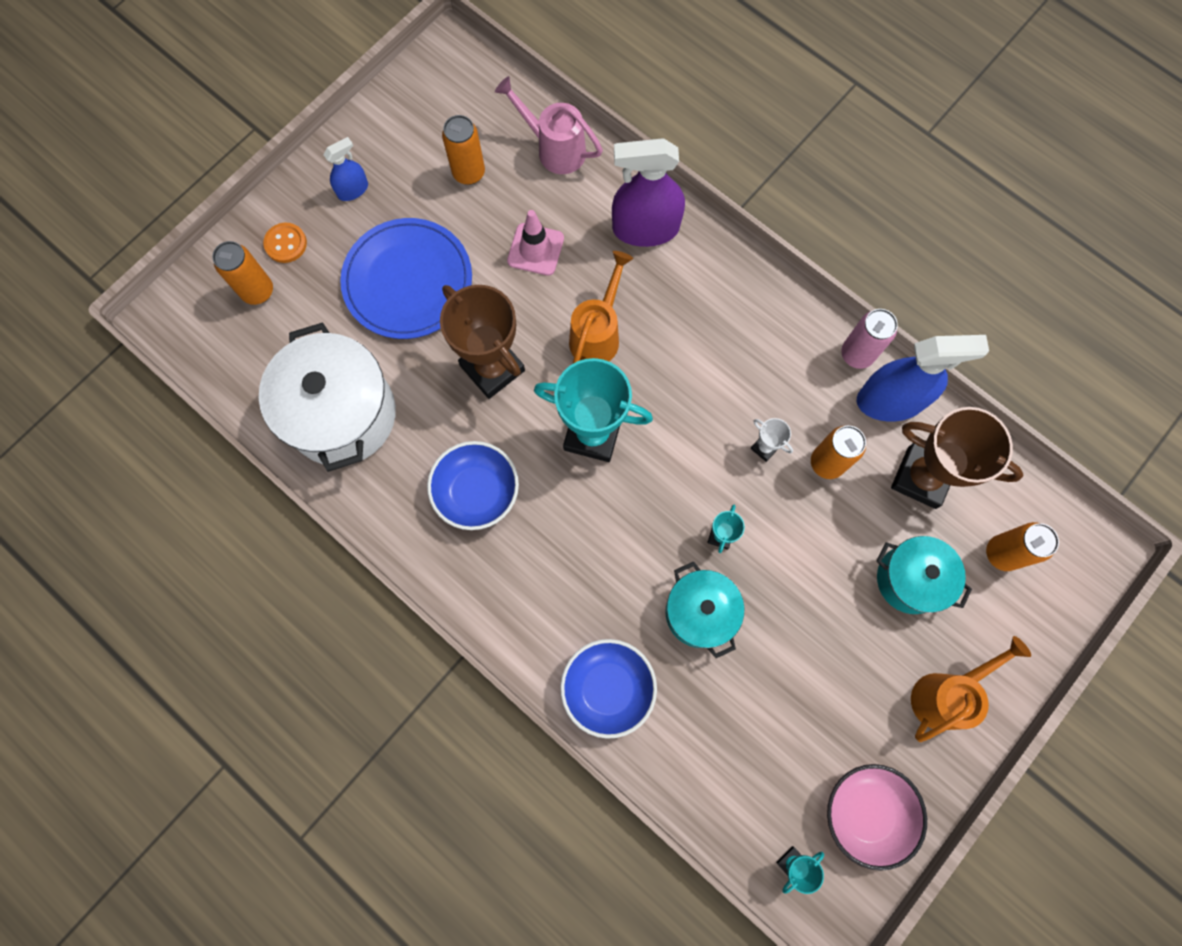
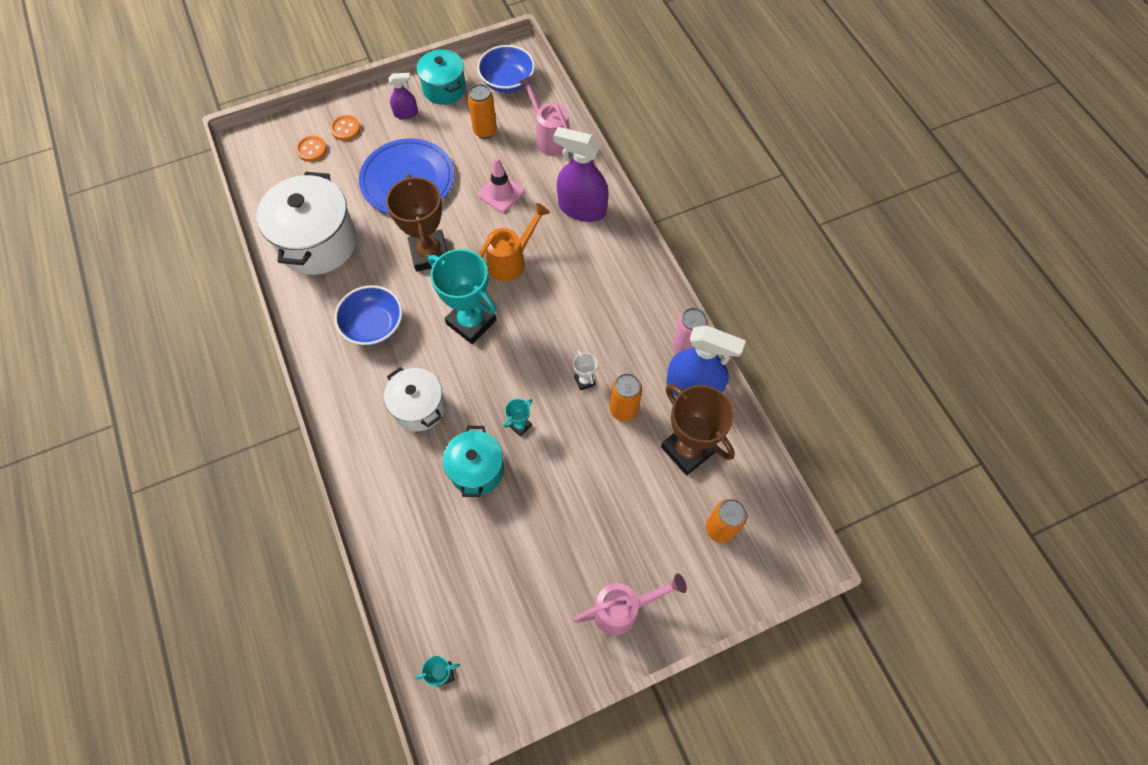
camera: 25 degrees right, 10 degrees down
orange can [212,241,273,305] -> orange button [296,135,327,162]
blue spray bottle [323,137,368,201] -> purple spray bottle [389,73,418,119]
blue bowl [560,639,657,739] -> blue bowl moved to [477,45,535,93]
pink bowl [827,764,927,871] -> none
turquoise pot [876,536,972,614] -> turquoise pot moved to [416,49,466,105]
orange watering can [911,636,1031,742] -> pink watering can [573,573,687,635]
none -> white pot [384,367,445,431]

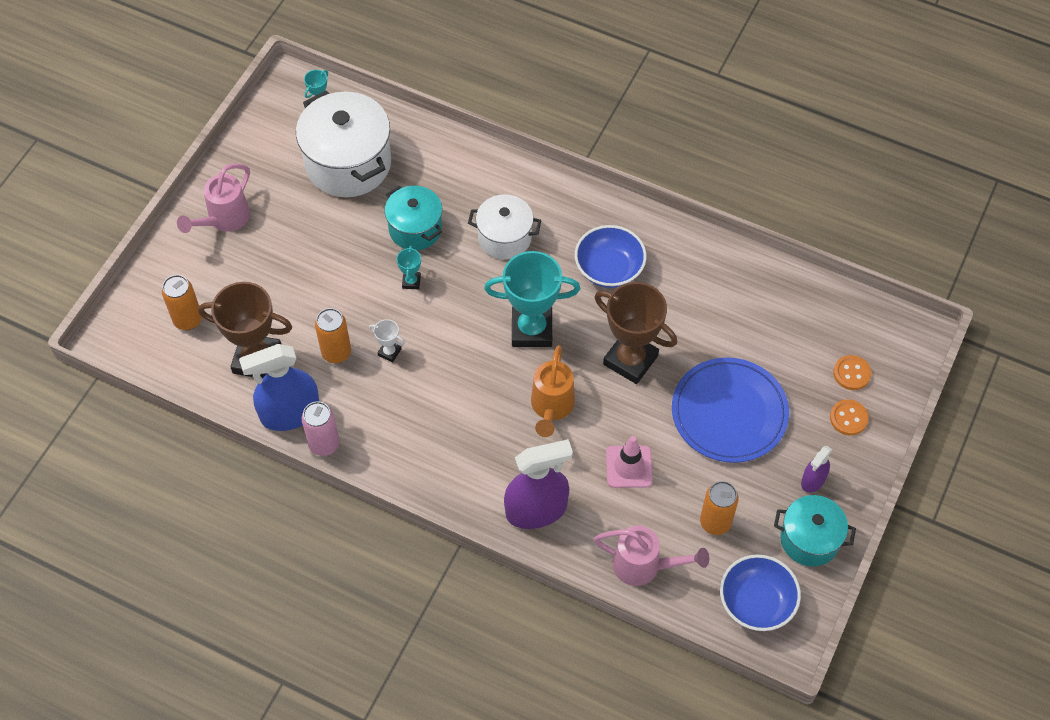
camera: 140 degrees right, 5 degrees down
white pot [257,172,357,275] -> white pot moved to [296,91,391,197]

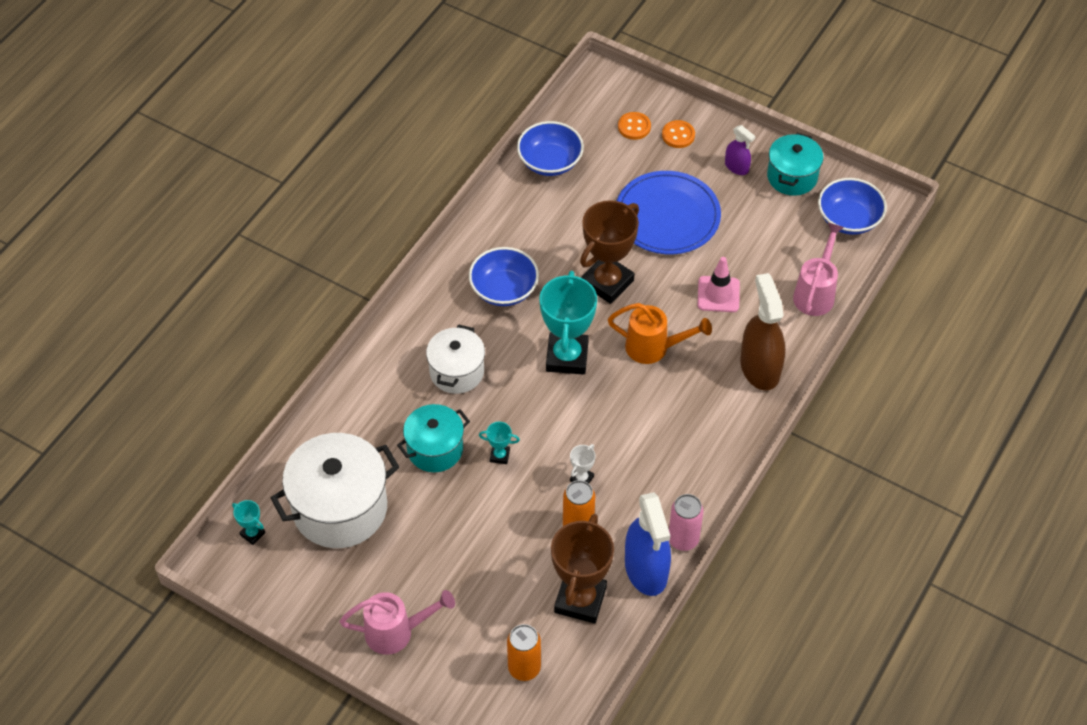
camera: 85 degrees left, 5 degrees down
pink watering can [177,163,250,233] -> pink watering can turned 45 degrees counterclockwise [340,590,455,655]
purple spray bottle [504,439,573,529] -> brown spray bottle [740,273,785,390]
orange can [700,481,739,535] -> none
none -> blue bowl [517,121,584,176]

